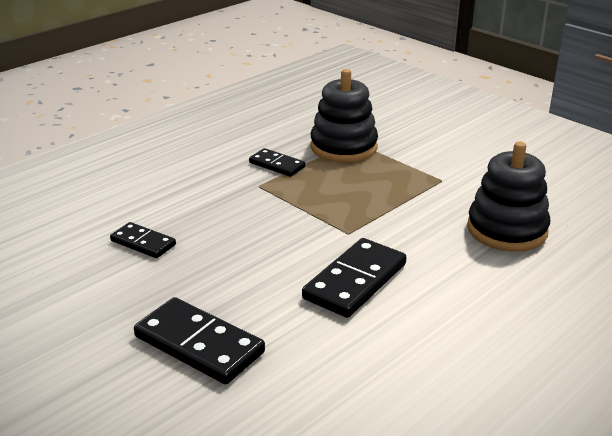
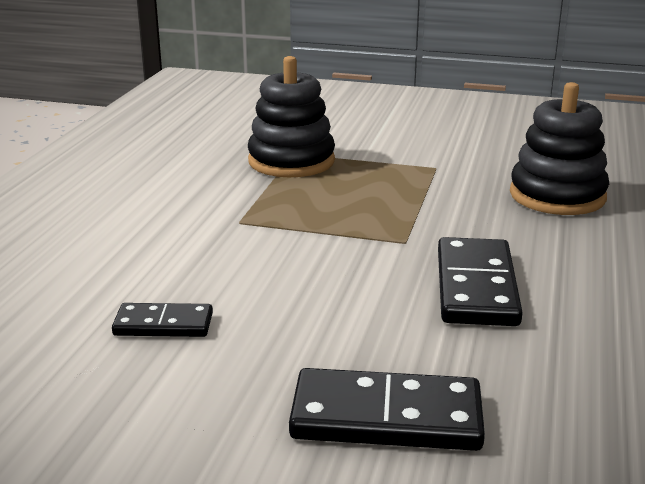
camera: 30 degrees left, 5 degrees down
black domino [249,148,306,177] -> none

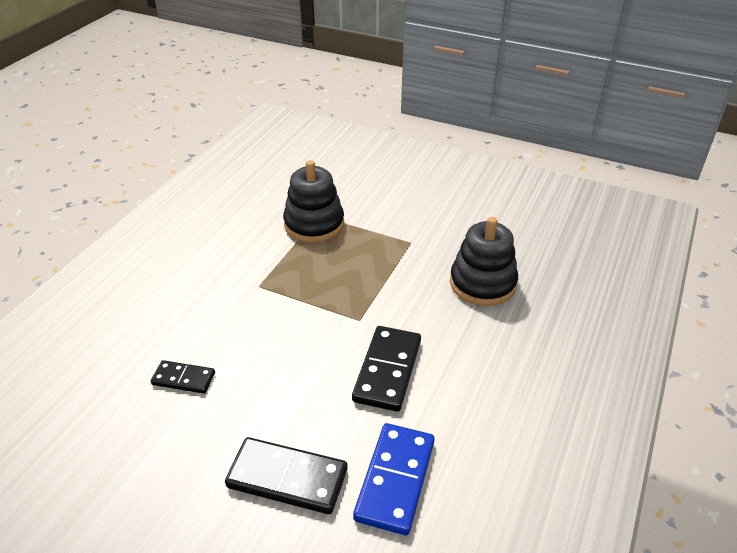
camera: 10 degrees right, 15 degrees up
none -> blue domino [353,423,435,535]

